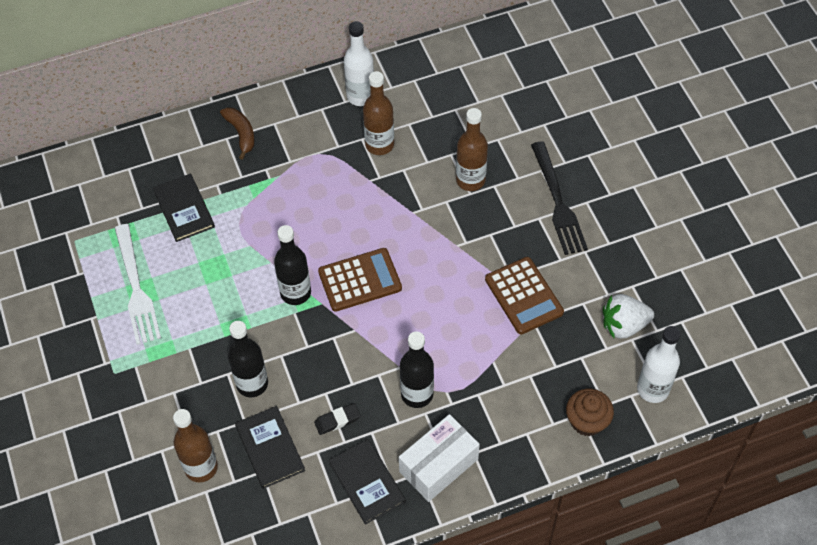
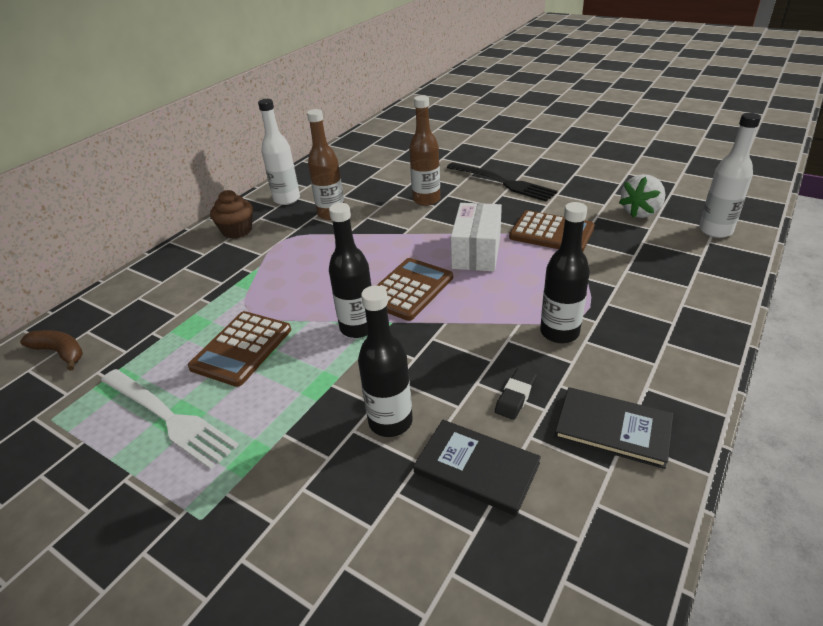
camera: 35 degrees left, 20 degrees down
black book [153,174,215,242] -> none
brown bottle [173,409,218,482] -> none
brown banana [220,107,255,160] -> brown banana moved to [20,330,83,371]
white box [399,414,480,502] -> white box moved to [451,203,502,272]
brown cupcake [566,389,614,436] -> brown cupcake moved to [210,190,253,239]
none -> brown calculator [188,311,291,387]

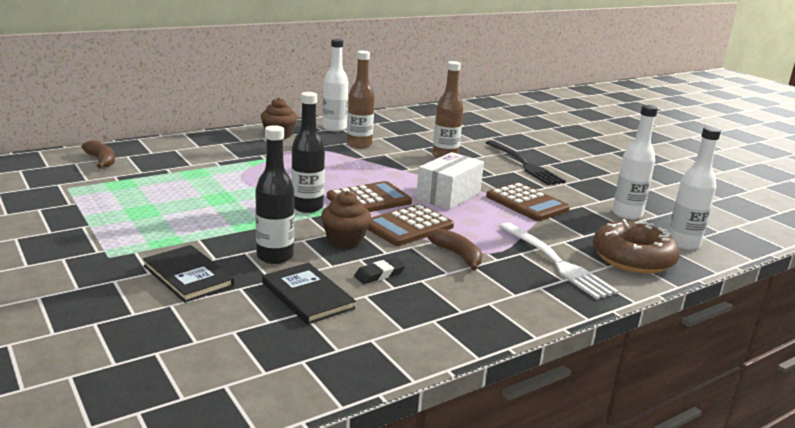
camera: 20 degrees right, 15 degrees down
white fork [101,369,239,470] -> white fork moved to [499,222,619,299]
brown calculator [188,311,291,387] -> brown calculator moved to [367,204,454,246]
black bottle [540,202,590,343] -> brown banana [427,229,482,271]
black book [554,387,673,469] -> black book moved to [143,245,235,303]
white strawberry [619,174,666,218] -> white bottle [612,105,658,219]
none -> brown cupcake [321,191,371,248]
none -> brown donut [593,219,680,274]

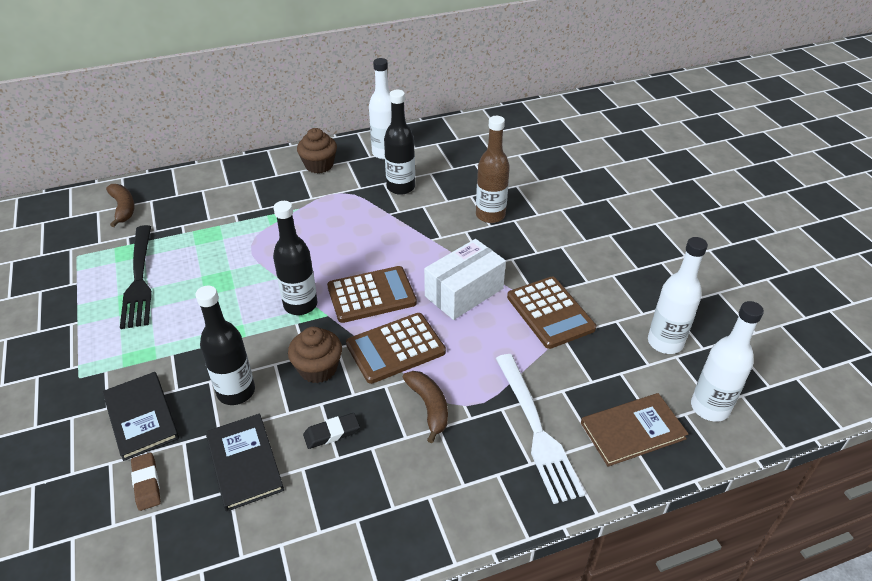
camera: 15 degrees right, 20 degrees up
brown bottle [347,51,375,149] -> black bottle [384,90,415,195]
black fork [486,140,566,185] -> black fork moved to [120,225,152,329]
brown donut [593,219,680,274] -> brown book [581,393,688,467]
none -> brown eraser [131,453,161,511]

